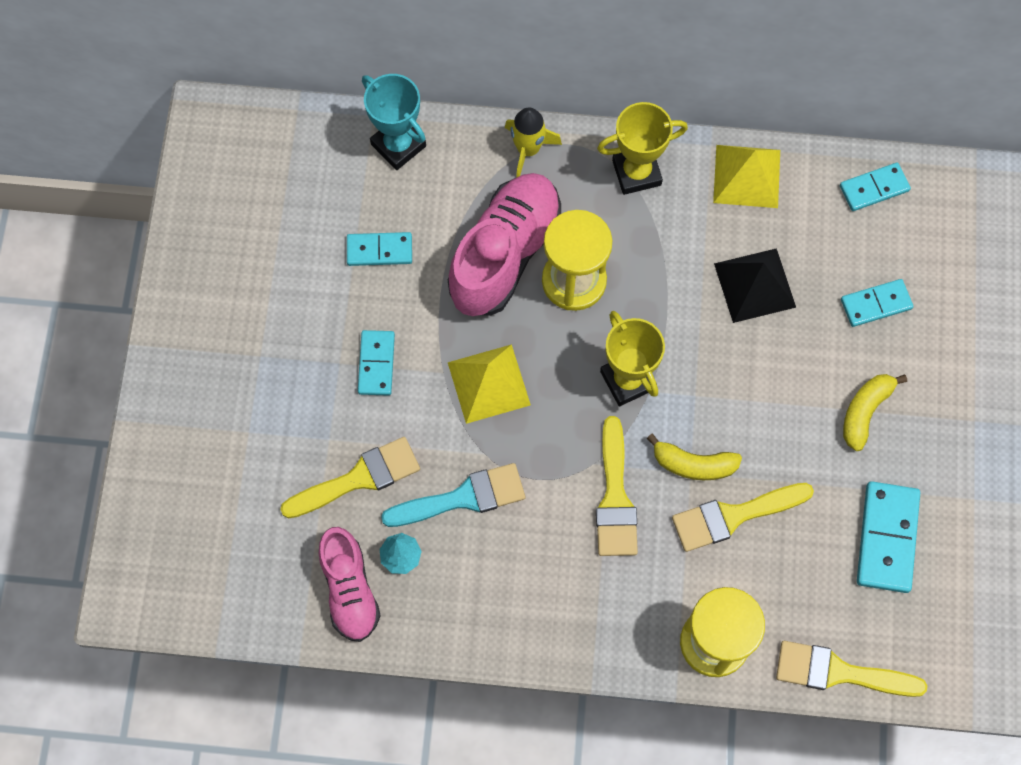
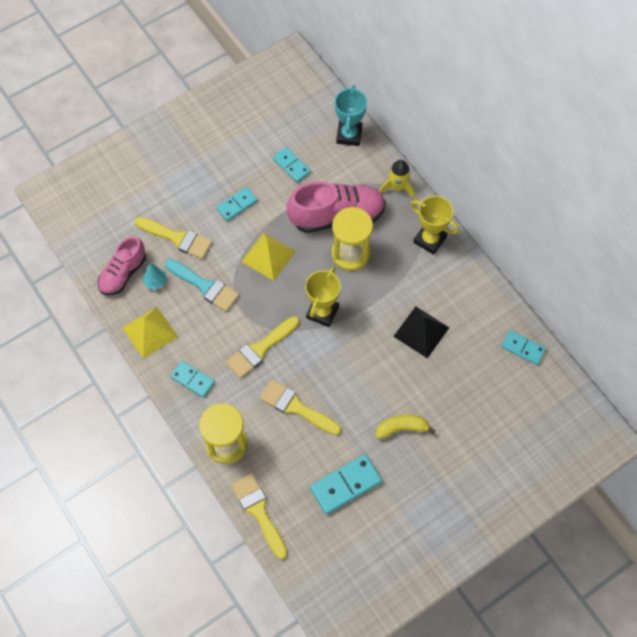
camera: 50 degrees right, 5 degrees down
yellow banana [647,434,742,480] -> none
yellow pyramid [713,145,780,208] -> yellow pyramid moved to [122,307,178,359]
turquoise domino [841,279,913,327] -> turquoise domino moved to [170,361,215,398]

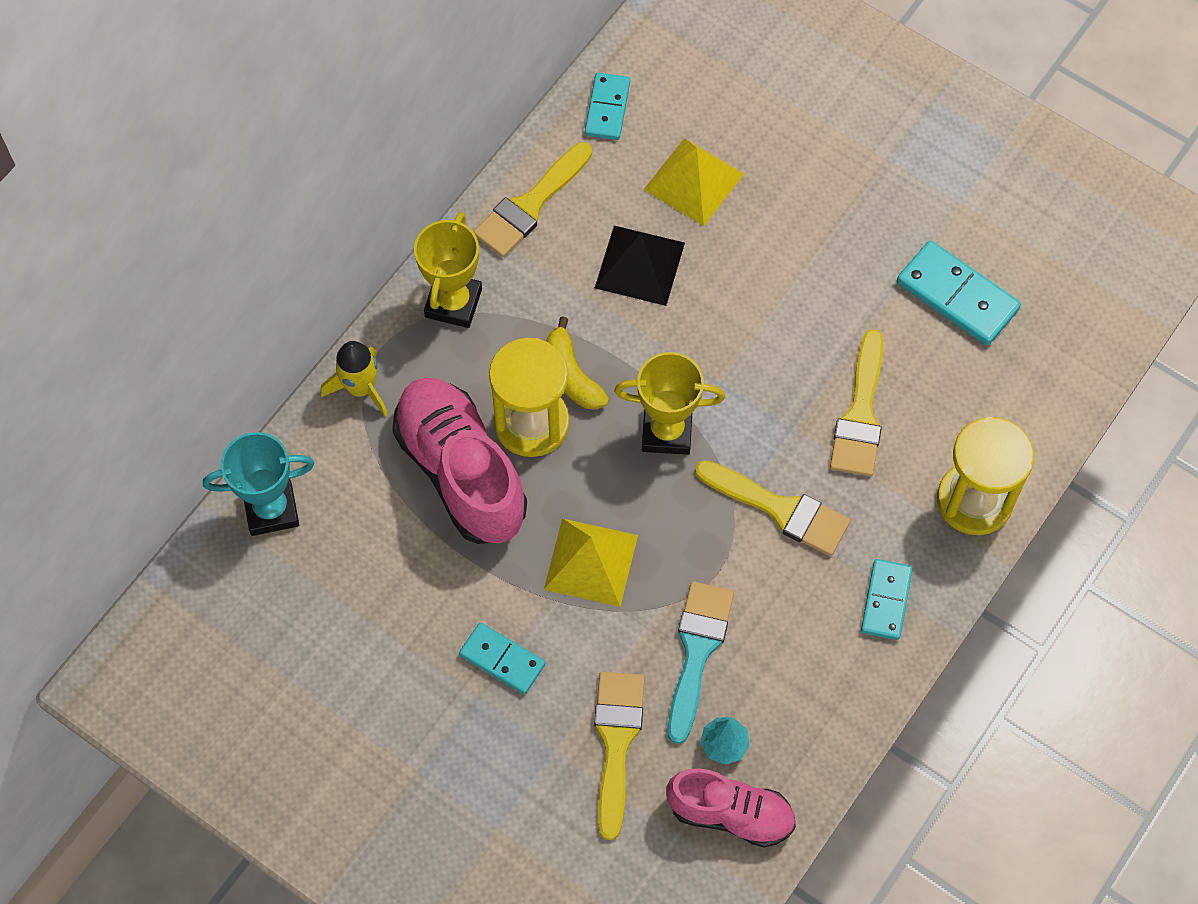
camera: 110 degrees left, 0 degrees up
yellow pyramid [122,307,178,359] -> yellow pyramid moved to [644,138,744,226]
yellow brush [231,473,287,559] -> yellow brush moved to [473,142,592,257]
turquoise domino [273,147,311,183] -> none
yellow banana [376,414,436,439] -> yellow banana moved to [546,316,609,410]

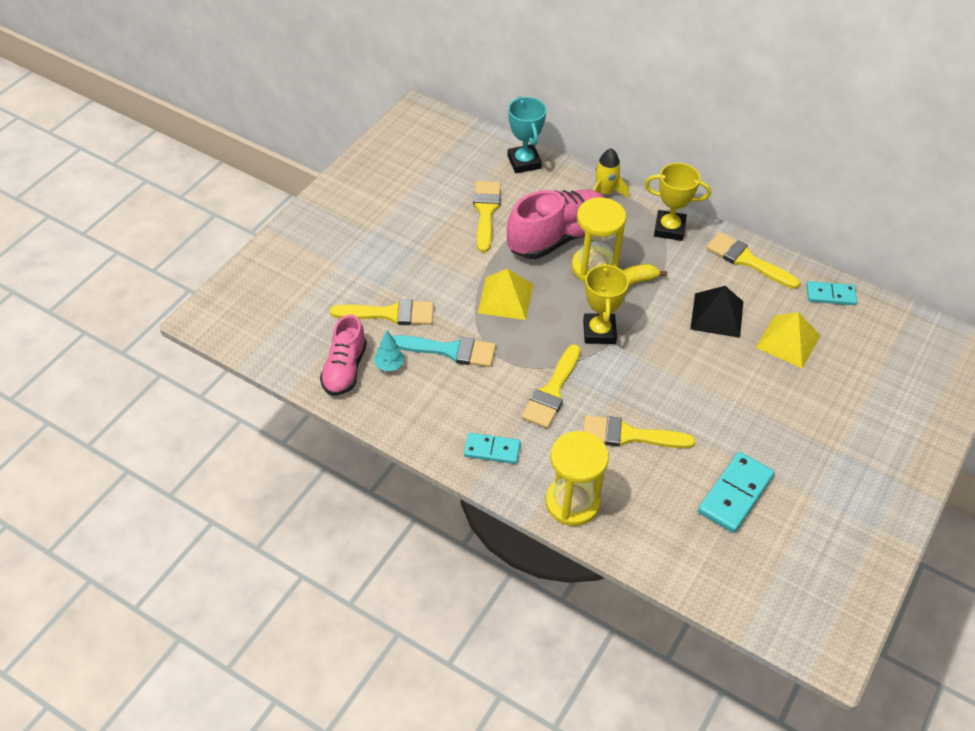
camera: 85 degrees right, 15 degrees down
turquoise domino [459,622,545,694] -> none
none -> yellow brush [473,181,501,252]

